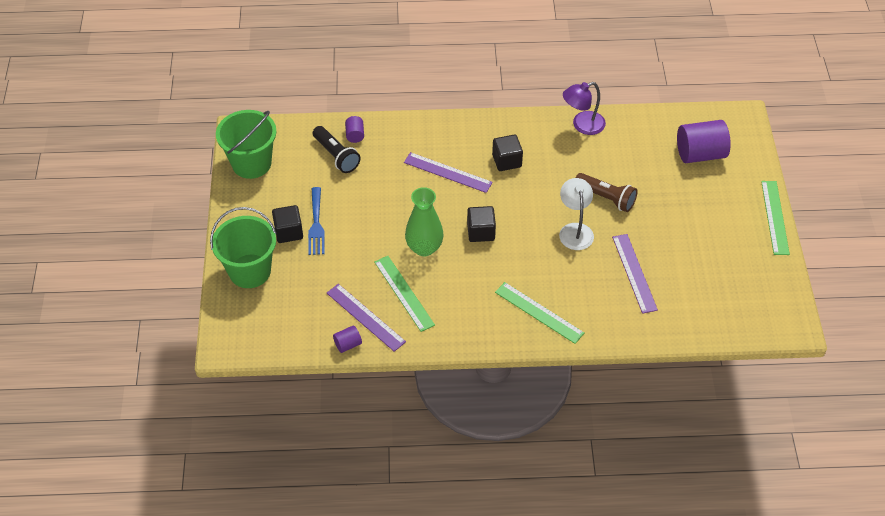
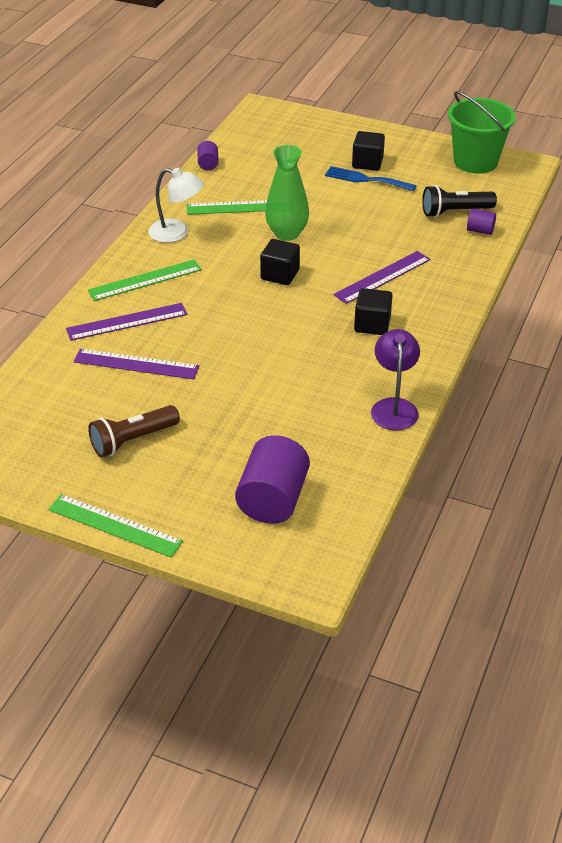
camera: 115 degrees right, 10 degrees down
green bucket [210,207,276,288] -> none
purple ruler [327,284,406,352] -> purple ruler moved to [66,303,188,341]
white lamp [559,178,594,250] -> white lamp moved to [148,168,204,243]
brown flashlight [576,173,638,212] -> brown flashlight moved to [88,405,180,457]

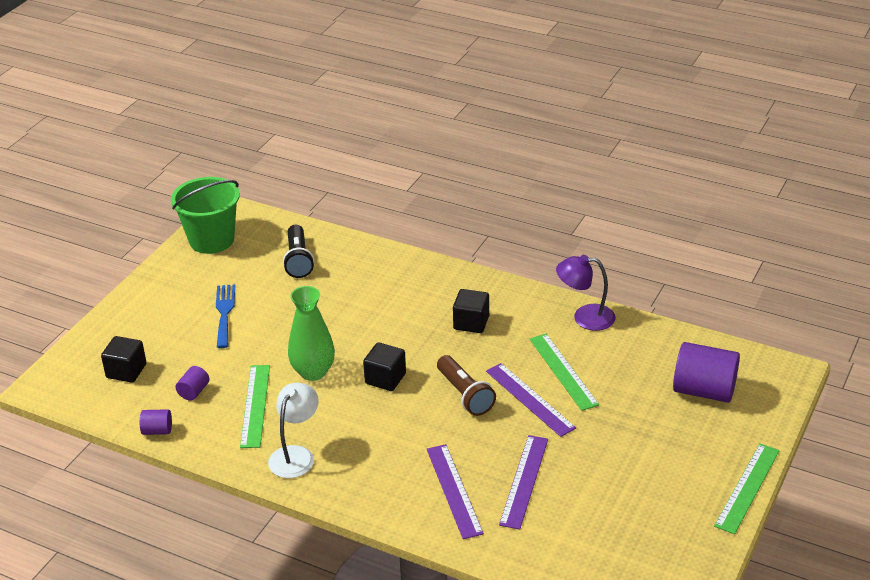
camera: 85 degrees left, 5 degrees down
green ruler [88,260,202,301] -> green ruler moved to [530,334,599,411]
brown flashlight [88,405,180,457] -> brown flashlight moved to [437,355,496,416]
blue fork [325,166,417,192] -> blue fork turned 150 degrees clockwise [216,284,235,348]
purple ruler [334,251,430,304] -> purple ruler moved to [486,363,576,437]
black cube [352,131,385,171] -> black cube moved to [101,336,146,383]
purple cylinder [467,208,496,235] -> purple cylinder moved to [175,366,209,401]

